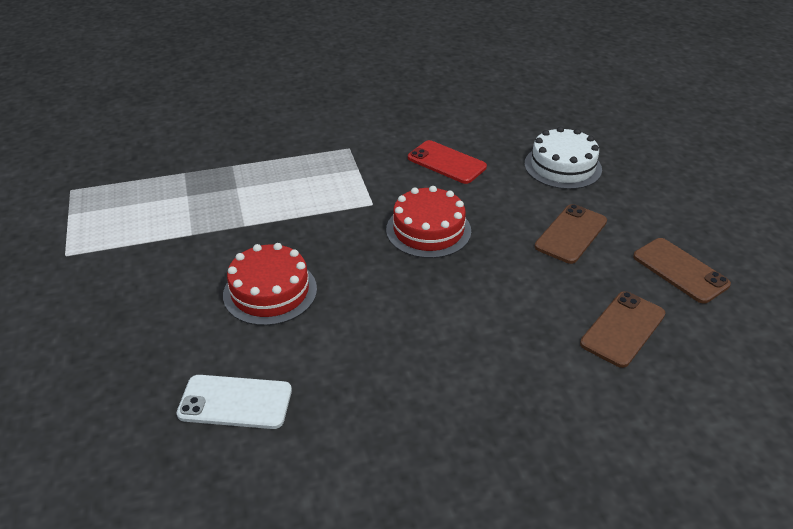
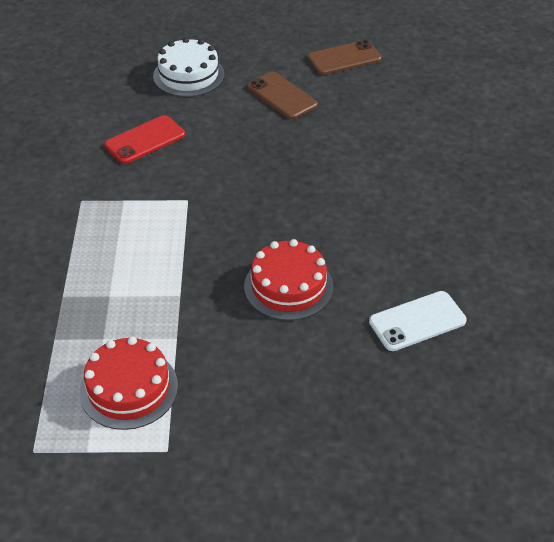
camera: 75 degrees left, 5 degrees up
white phone [176,375,292,429] -> white phone turned 45 degrees clockwise [369,291,467,351]
red cake [386,186,471,258] -> red cake moved to [79,337,178,430]
brown phone [580,291,665,368] -> none

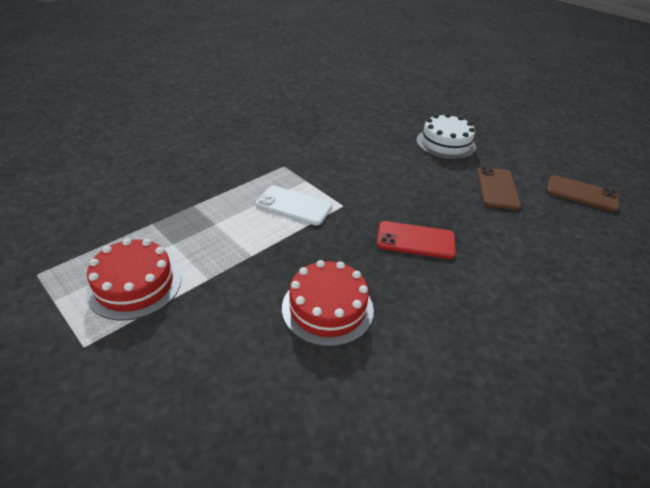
camera: 45 degrees right, 5 degrees down
red phone [105,115,185,164] -> red phone moved to [377,221,456,259]
white phone [369,291,467,351] -> white phone moved to [256,186,332,226]

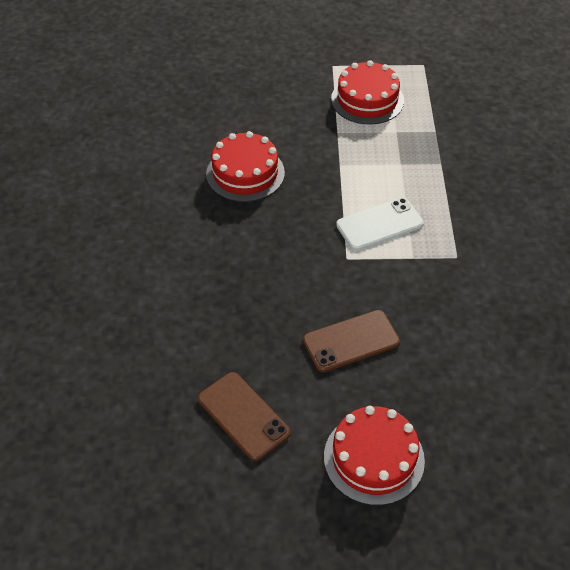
camera: 135 degrees right, 10 degrees up
red phone [377,221,456,259] -> none
white cake [416,113,476,159] -> red cake [324,406,425,505]
brown phone [547,175,619,212] -> brown phone moved to [303,310,400,372]

